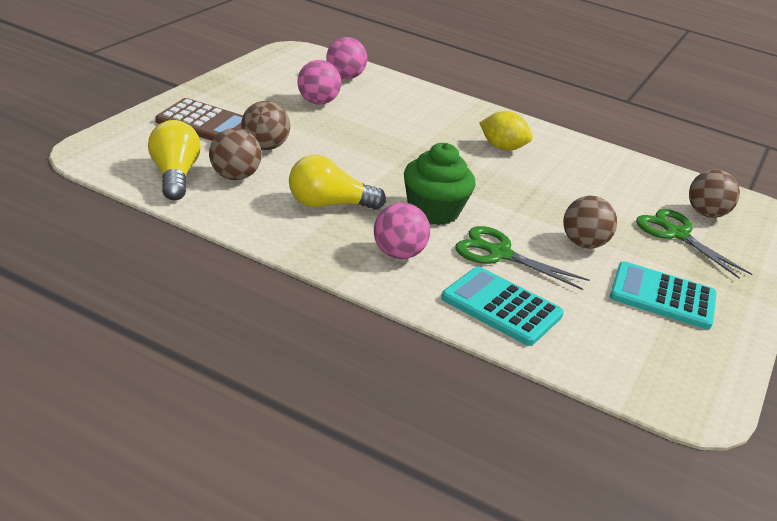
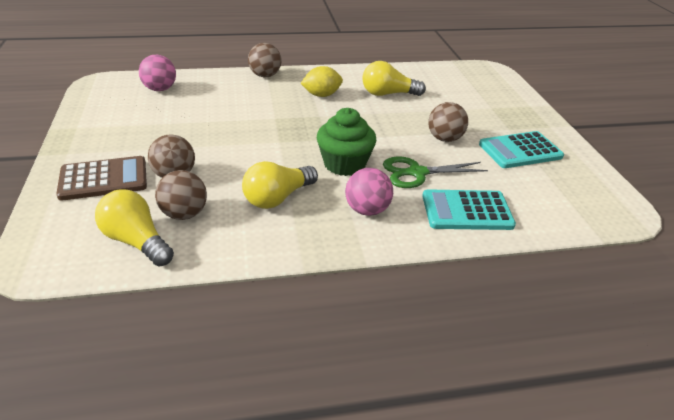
camera: 35 degrees left, 5 degrees up
pink ball [298,60,341,105] -> none
green scissors [636,209,752,279] -> none
brown ball [689,169,740,218] -> brown ball moved to [248,43,282,77]
none -> yellow light bulb [362,61,426,96]

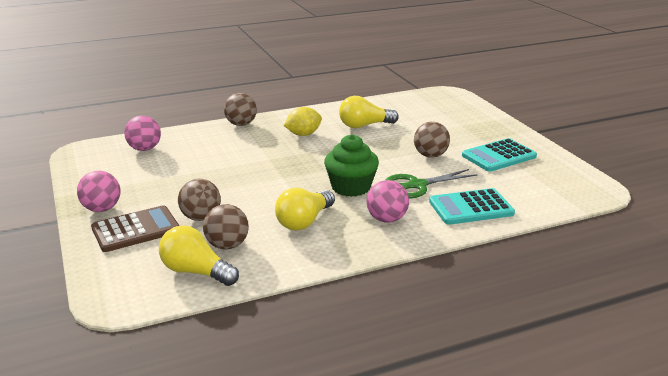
camera: 10 degrees left, 10 degrees down
none -> pink ball [77,171,120,212]

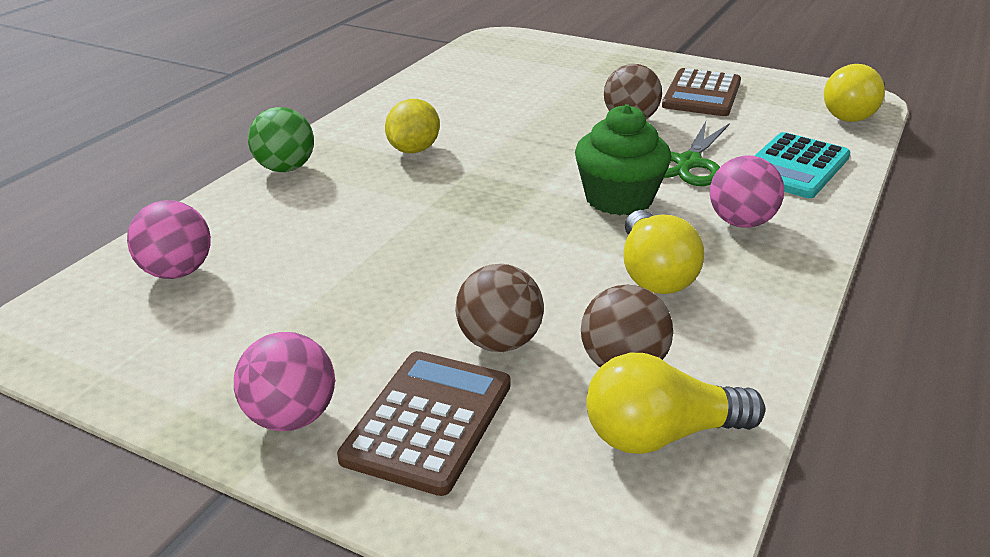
camera: 40 degrees left, 5 degrees up
brown ball [224,93,257,126] -> green ball [248,107,314,172]
yellow light bulb [339,96,399,128] -> yellow light bulb moved to [824,64,885,122]
turquoise calculator [462,138,537,172] -> brown calculator [662,68,741,116]

